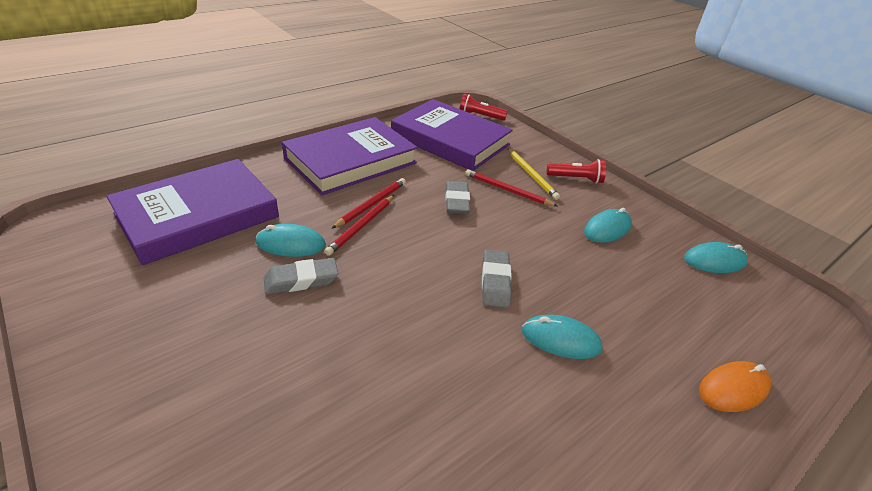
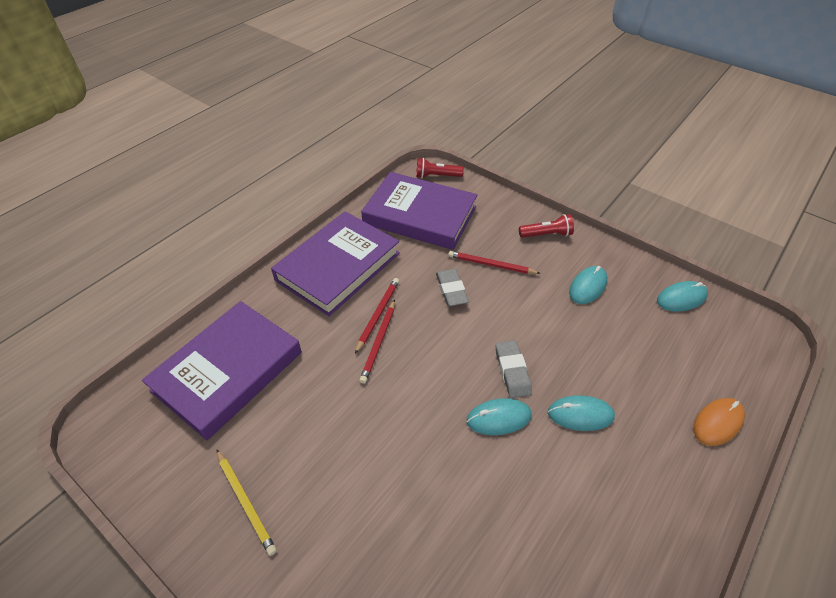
camera: 10 degrees left, 10 degrees up
turquoise mouse [255,224,326,257] -> turquoise mouse moved to [467,398,532,435]
grey eraser [264,258,338,294] -> none
yellow pencil [508,148,560,200] -> yellow pencil moved to [216,449,277,556]

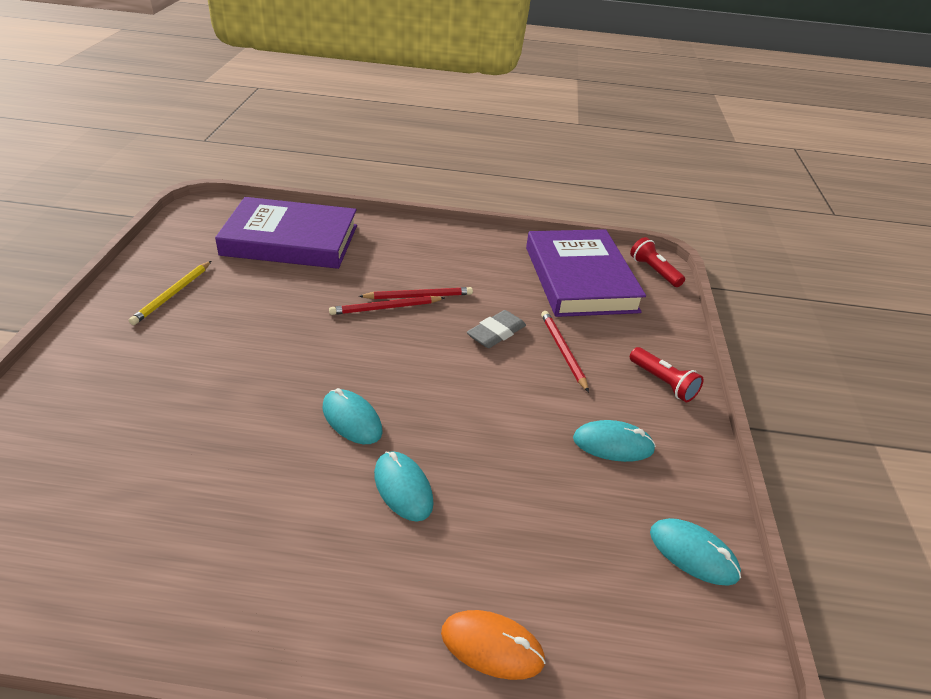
camera: 55 degrees right, 10 degrees down
purple book [271,211,400,316] -> none
grey eraser [496,340,532,398] -> none

